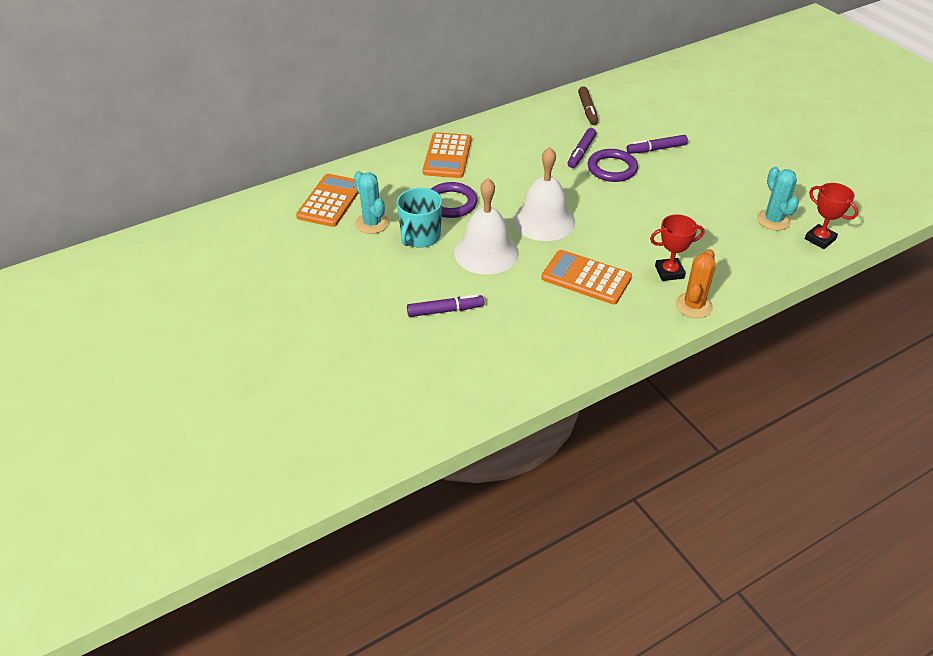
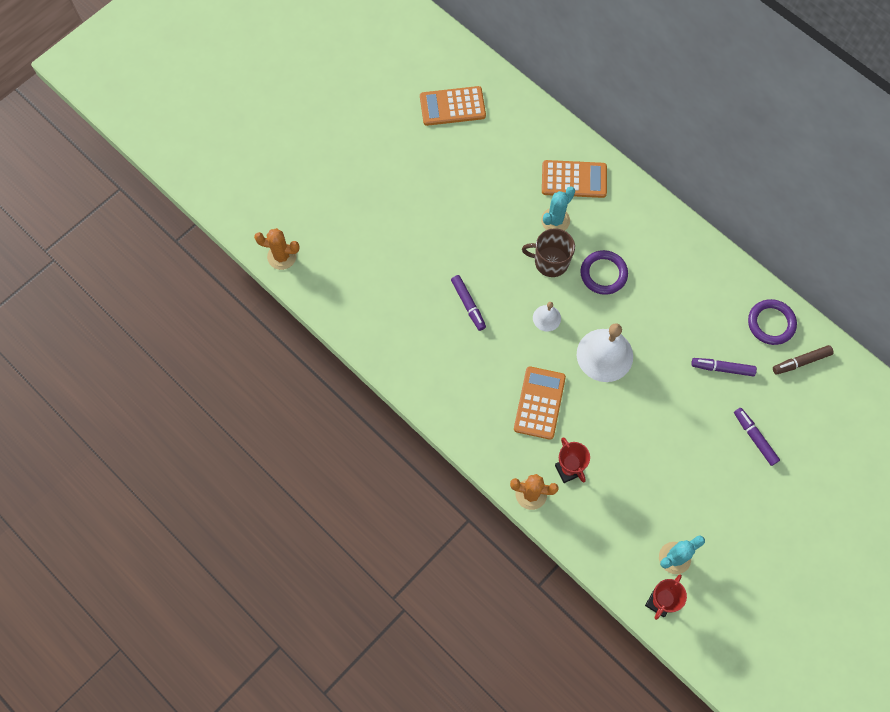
camera: 75 degrees right, 25 degrees up
turquoise mug [397,188,442,248] -> brown mug [522,228,575,277]
orange calculator [423,132,472,178] -> orange calculator moved to [420,86,486,126]
white bell [454,178,519,275] -> white bell [533,302,561,332], size x0.51
purple ring [588,149,638,182] -> purple ring moved to [748,299,797,345]
none -> orange cactus [254,228,300,270]

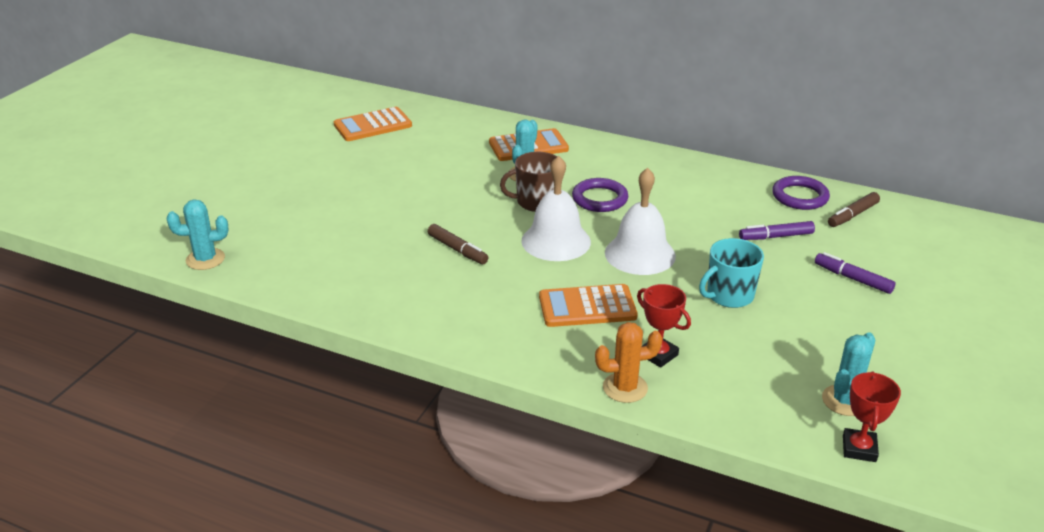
camera: 20 degrees left, 35 degrees down
orange cactus [254,228,300,270] -> turquoise cactus [167,200,228,270]
purple marker [451,275,486,331] -> brown marker [428,224,488,264]
orange calculator [514,366,566,440] -> orange calculator turned 90 degrees counterclockwise [539,284,638,327]
white bell [533,302,561,332] -> white bell [521,155,591,261], size x1.97
none -> turquoise mug [699,238,764,308]

